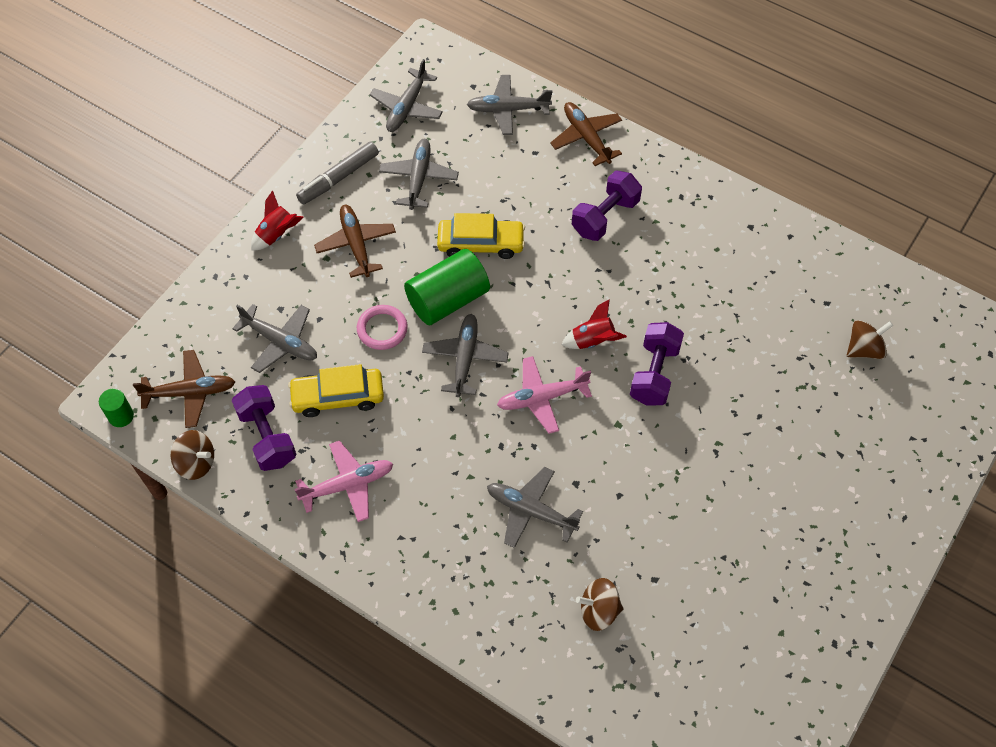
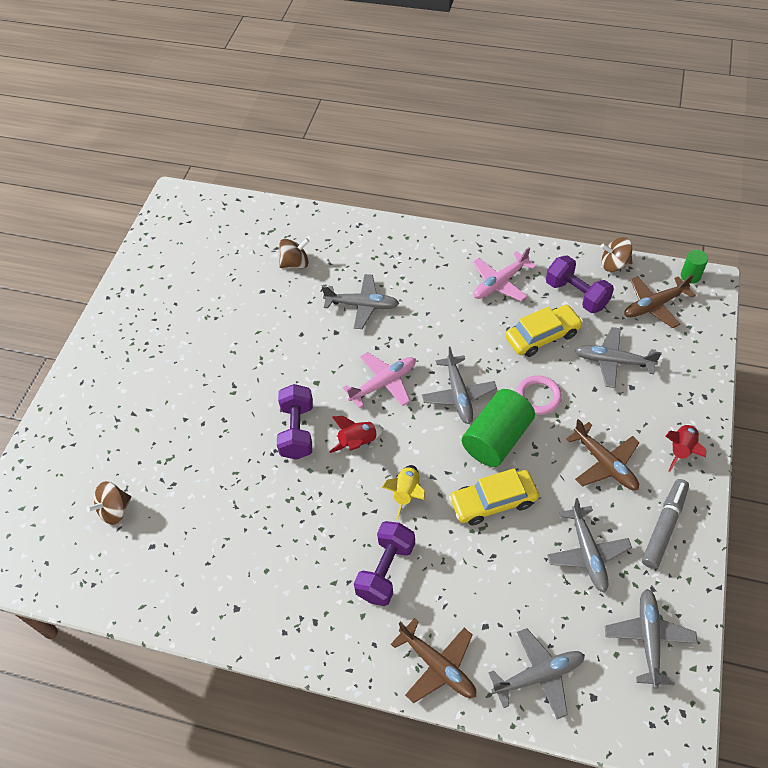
camera: 165 degrees right, 5 degrees down
none -> yellow rocket [382,465,425,520]

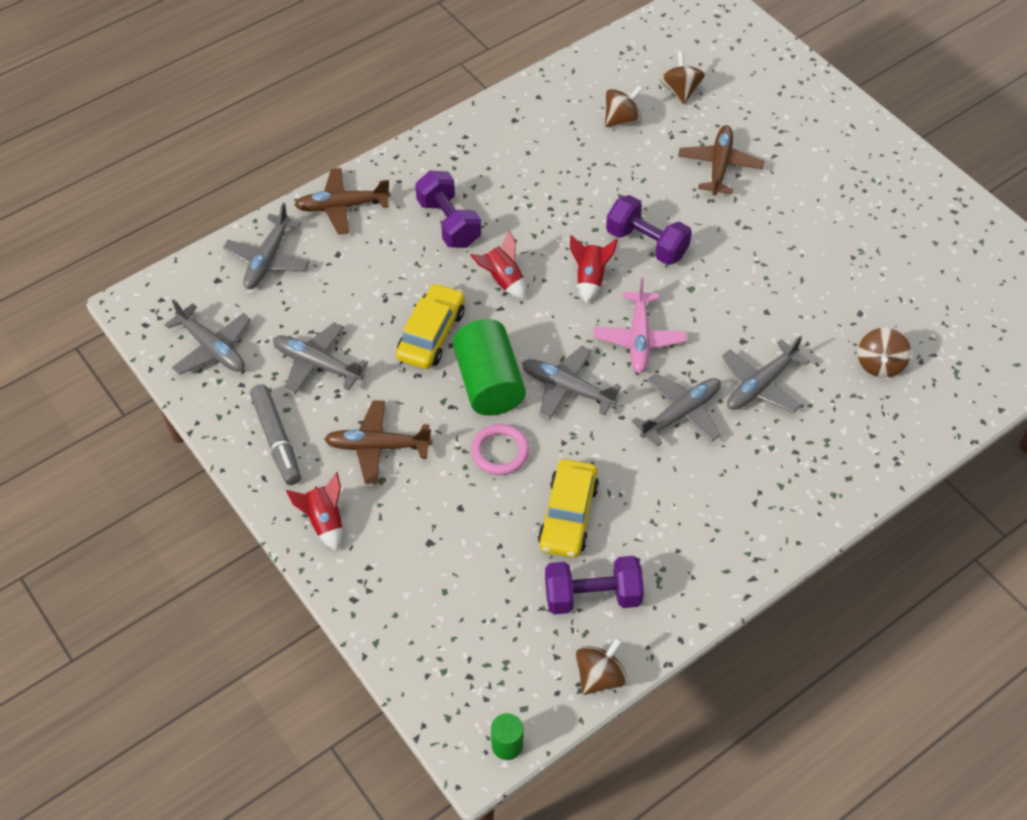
camera: 125 degrees right, 0 degrees up
yellow rocket [382,465,425,520] -> red rocket [470,231,526,299]
pink plane [473,247,536,301] -> none
grey plane [575,327,662,388] -> grey plane moved to [632,373,721,447]
brown plane [624,274,696,328] -> brown plane moved to [678,125,764,196]
none -> brown spinning top [605,85,643,127]

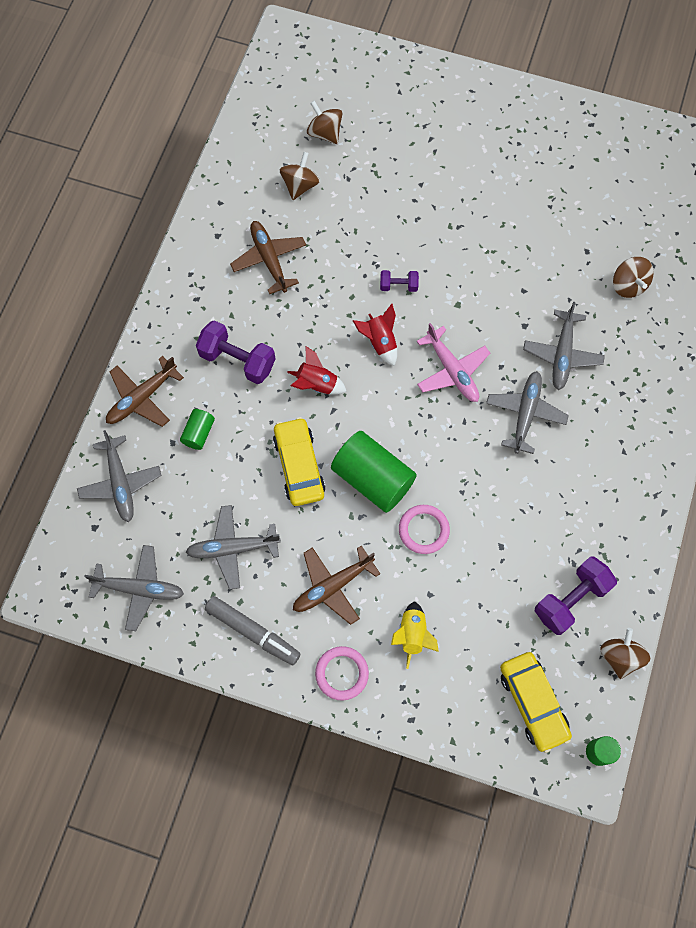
camera: 35 degrees left, 15 degrees up
red rocket [286,472,342,551] -> pink ring [315,646,369,701]
grey plane [522,346,621,420] -> none
yellow car [538,459,599,558] -> yellow car moved to [500,652,572,753]
purple dumbbell [606,195,692,265] -> purple dumbbell [380,270,419,292], size x0.53
brown plane [678,125,764,196] -> brown plane moved to [230,221,306,294]
none -> green cylinder [180,409,215,450]
none -> yellow rocket [391,601,439,669]

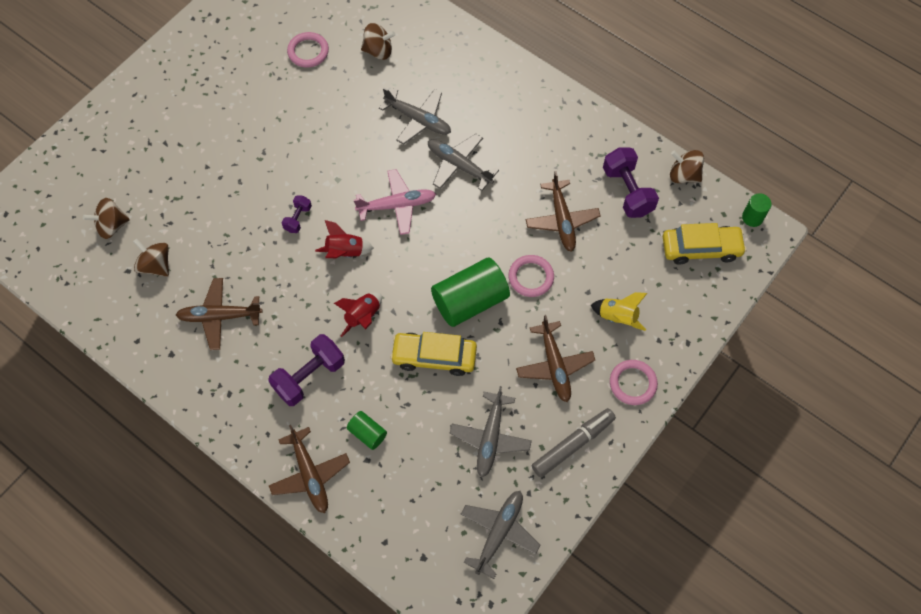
camera: 70 degrees left, 5 degrees down
grey plane [77,430,162,522] -> none
none -> pink ring [287,32,329,67]
none -> brown plane [526,171,601,252]

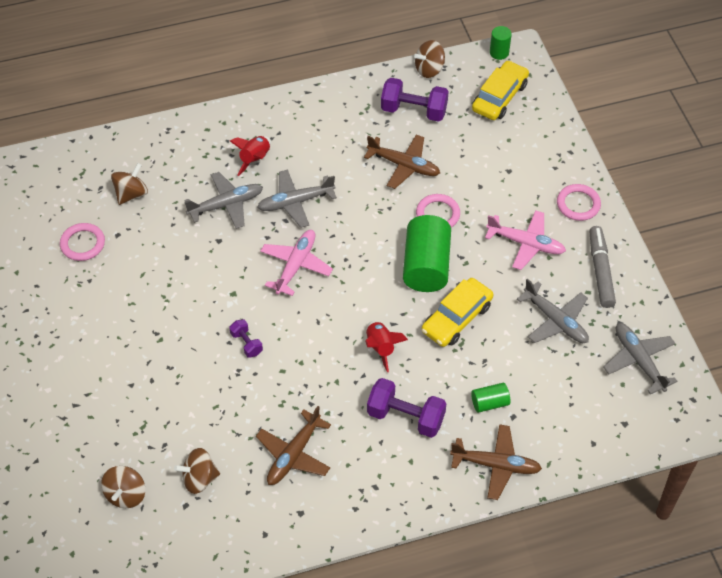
camera: 55 degrees left, 10 degrees down
purple dumbbell [268,334,345,406] -> purple dumbbell turned 60 degrees counterclockwise [367,378,446,438]
red rocket [315,220,374,258] -> red rocket moved to [230,136,271,176]
brown plane [516,315,595,402] -> pink plane [485,210,566,270]
yellow rocket [591,292,647,331] -> none

